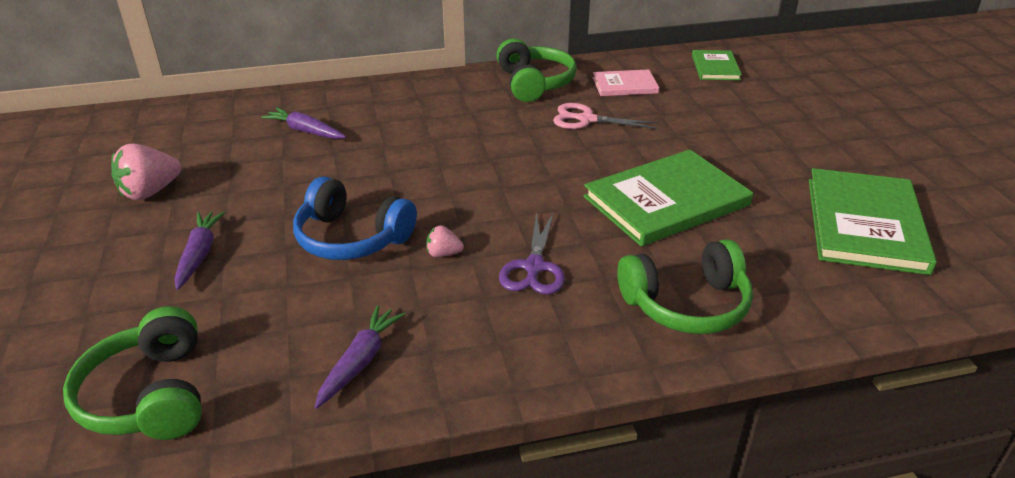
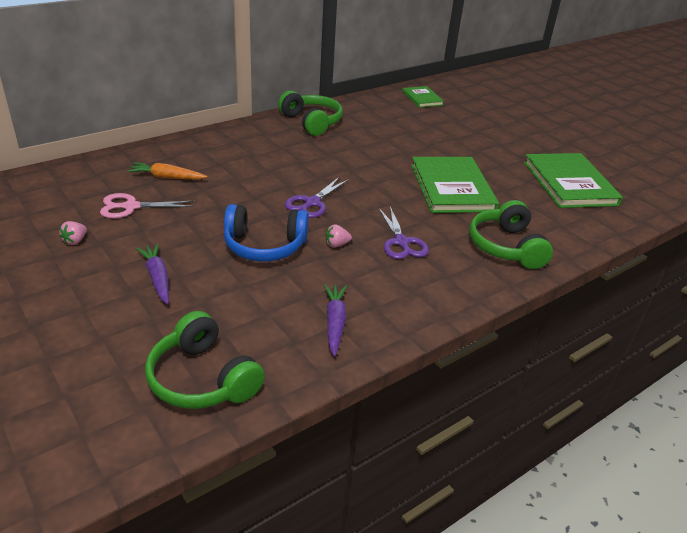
camera: 25 degrees left, 0 degrees up
pink strawberry [111,143,181,200] -> pink strawberry [59,221,87,245], size x0.52
purple carrot [261,108,346,139] -> orange carrot [127,162,208,180]
pink scissors [553,103,659,129] -> pink scissors moved to [100,193,195,218]
green book [584,150,753,247] -> green book turned 45 degrees counterclockwise [411,157,499,213]
pink book [593,69,659,96] -> none
green headphones [617,239,753,334] -> green headphones turned 120 degrees clockwise [469,200,553,269]
none -> purple scissors [285,176,349,218]

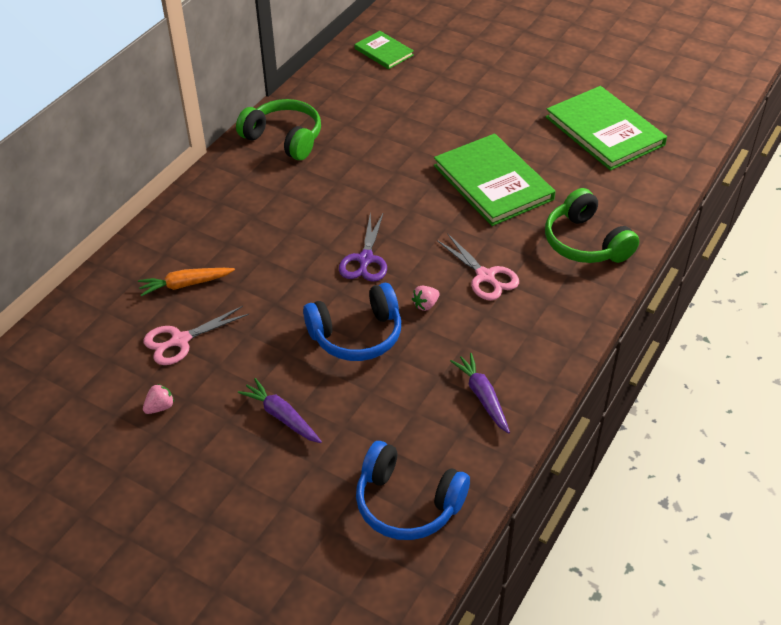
camera: 20 degrees left, 10 degrees up
pink strawberry [59,221,87,245] -> pink strawberry turned 135 degrees counterclockwise [143,384,174,414]
green headphones [145,311,265,409] -> blue headphones [356,441,470,540]
purple scissors [378,206,429,259] -> pink scissors [437,233,519,300]

